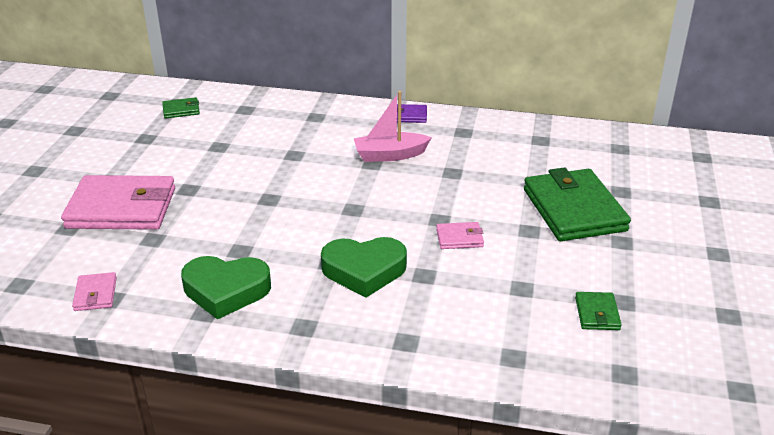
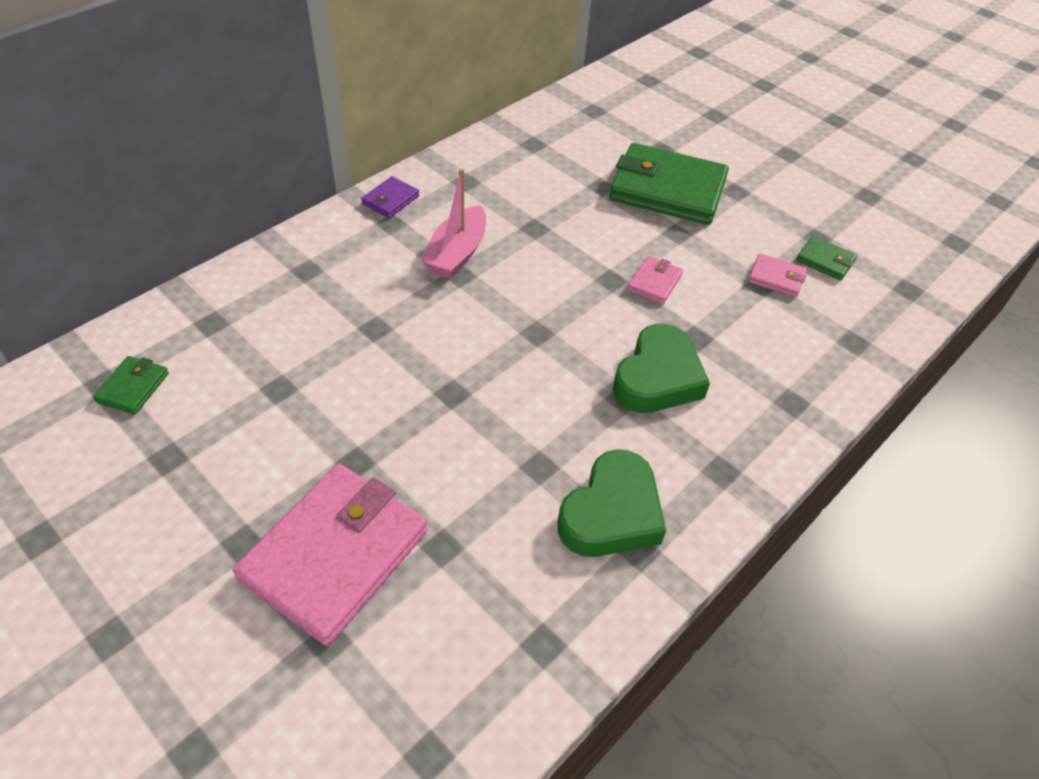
camera: 60 degrees left, 15 degrees up
pink wallet [72,272,117,311] -> pink wallet moved to [748,254,807,297]

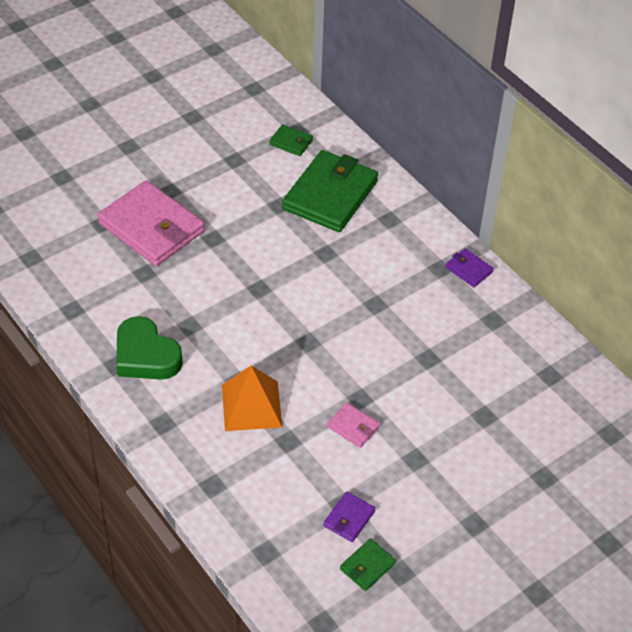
camera: 100 degrees right, 0 degrees up
pink boat [421,169,486,279] -> none
green wallet [609,143,729,225] -> green wallet moved to [282,150,378,232]
green heart [613,324,710,413] -> orange pyramid [222,366,282,431]
pink wallet [748,254,807,297] -> purple wallet [323,492,376,542]

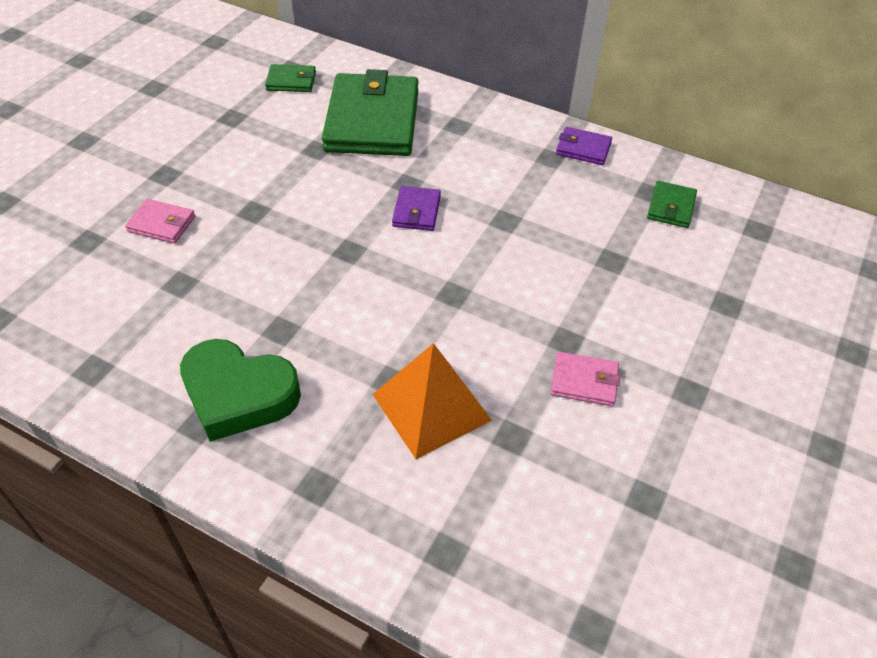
camera: 25 degrees left, 0 degrees up
pink wallet [97,180,205,266] -> pink wallet [125,199,195,244], size x0.44
purple wallet [323,492,376,542] -> purple wallet moved to [392,186,441,231]
green wallet [340,538,396,591] -> green wallet moved to [647,181,697,228]

